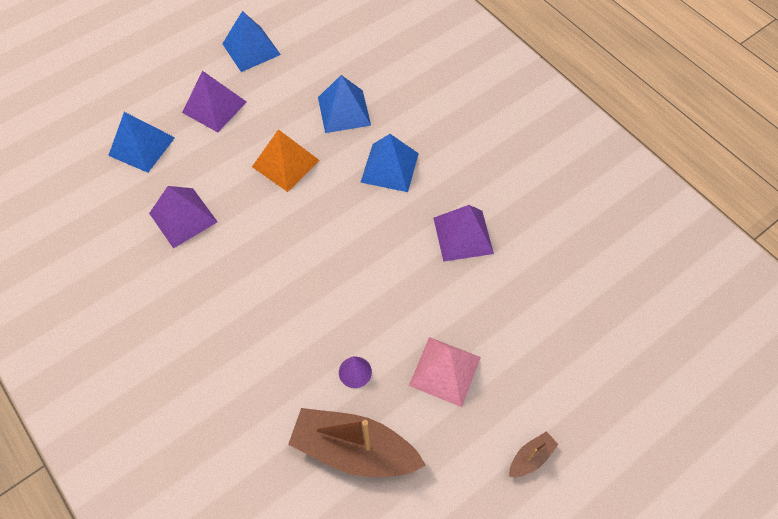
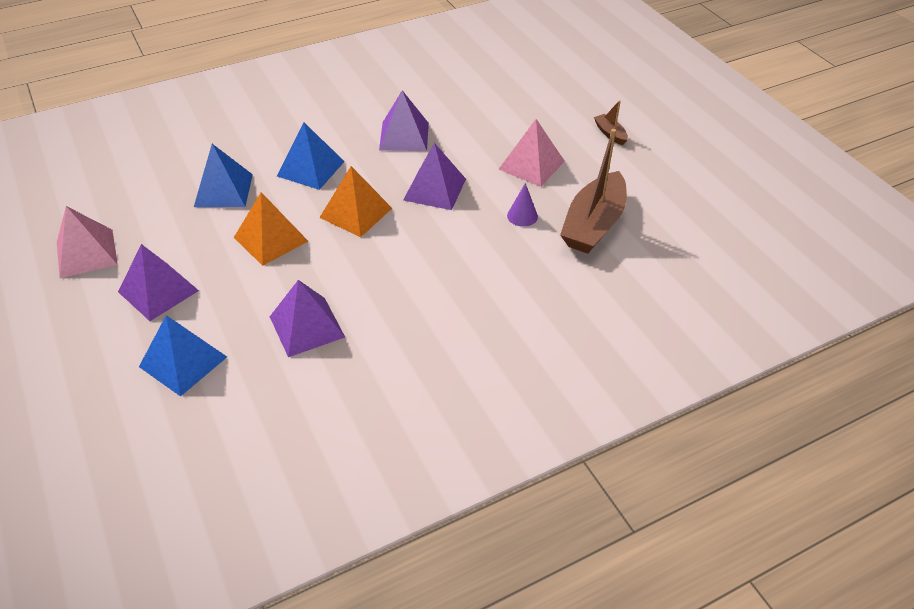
camera: 80 degrees left, 15 degrees down
blue pyramid [222,11,281,72] -> pink pyramid [57,206,118,278]
none -> orange pyramid [319,166,392,237]
none -> purple pyramid [403,143,466,210]

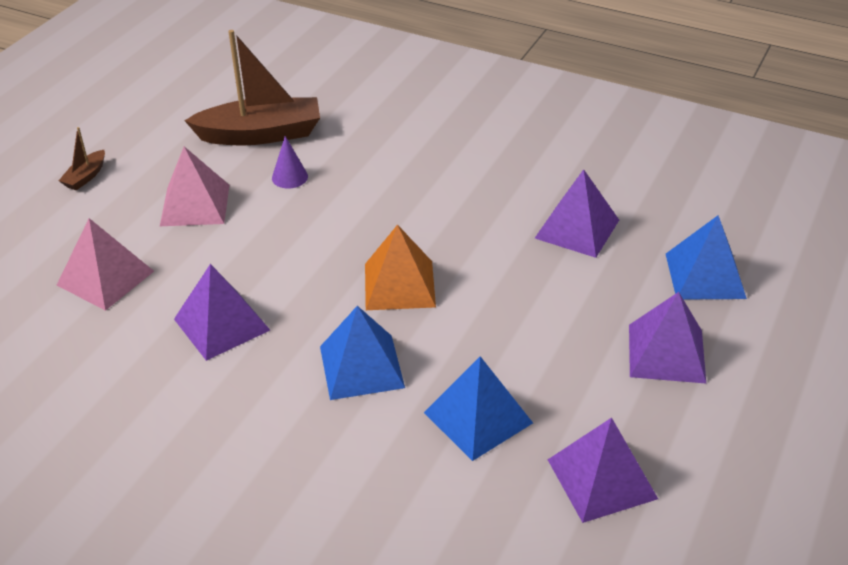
camera: 125 degrees left, 5 degrees down
pink pyramid [57,206,118,278] -> pink pyramid moved to [57,218,154,311]
orange pyramid [234,192,308,266] -> none
purple pyramid [403,143,466,210] -> purple pyramid moved to [548,418,658,523]

